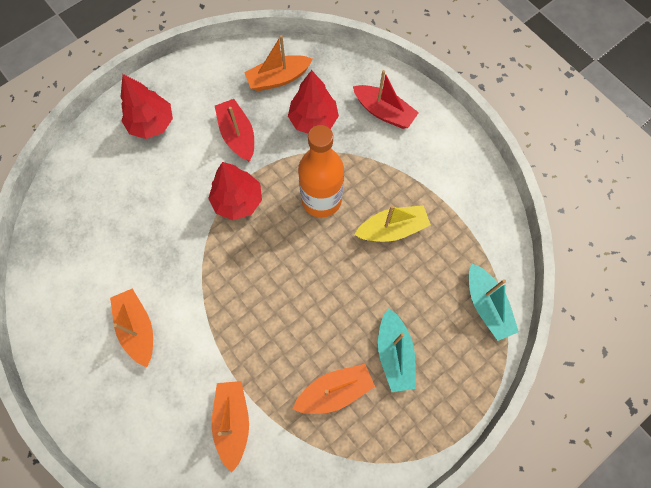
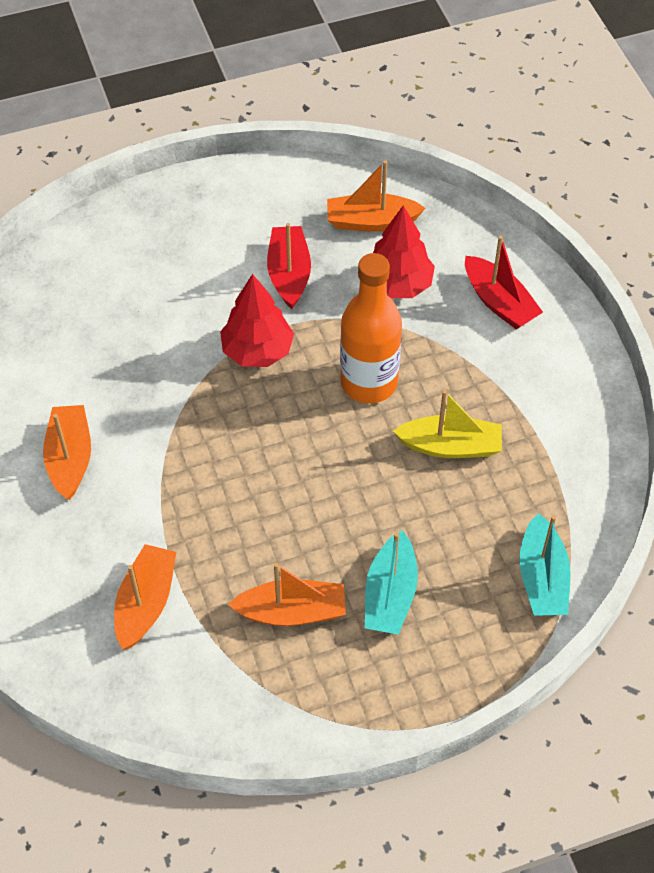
camera: 20 degrees right, 15 degrees down
red tree [120,74,173,139] -> none

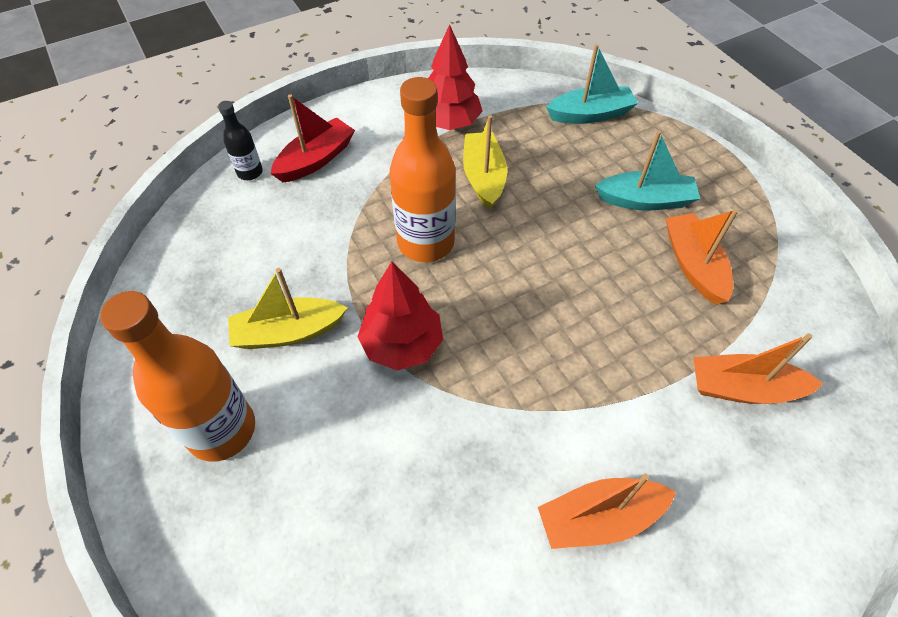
camera: 100 degrees left, 0 degrees up
red boat [267,223,311,309] -> yellow boat [228,268,348,349]
orange boat [327,160,425,232] -> none
red tree [373,205,435,298] -> red tree moved to [428,24,482,130]
none -> orange bottle [100,291,255,462]
none -> black bottle [218,101,263,180]

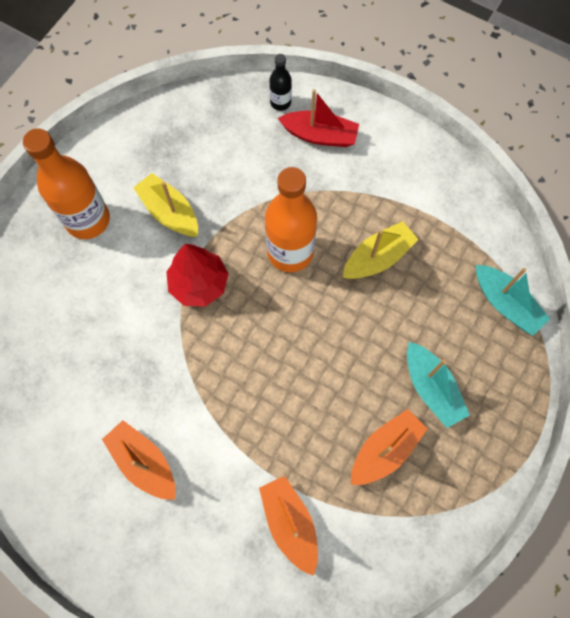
camera: 60 degrees right, 15 degrees up
red tree [428,24,482,130] -> none

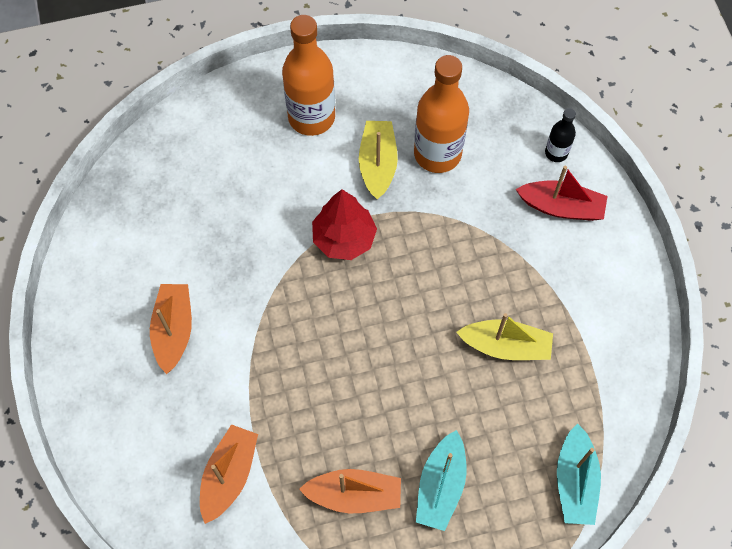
camera: 45 degrees right, 5 degrees down
orange bottle [265,167,317,272] -> orange bottle moved to [414,55,469,173]
red boat [278,89,359,147] -> red boat turned 45 degrees counterclockwise [516,166,607,221]

